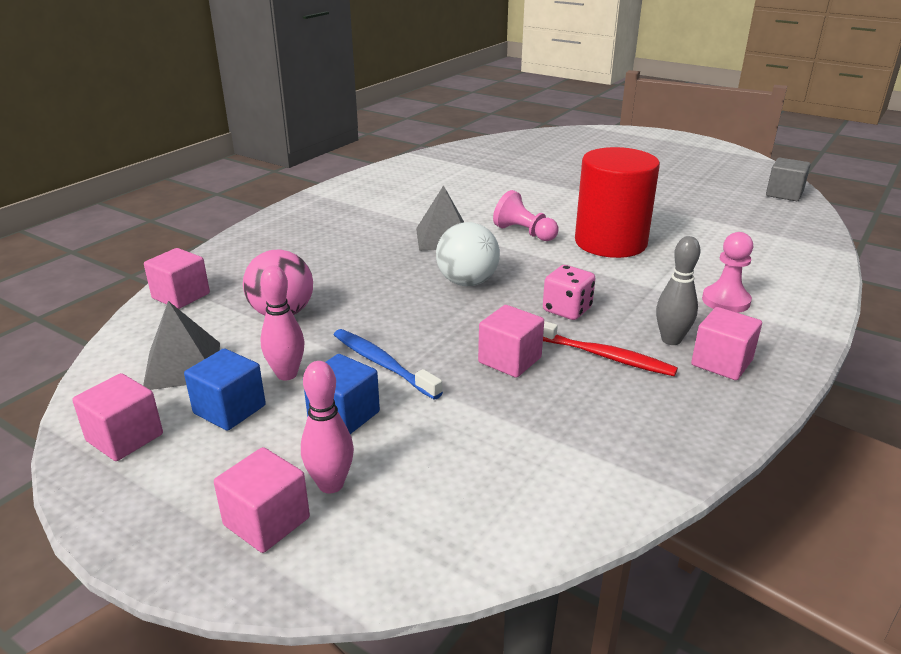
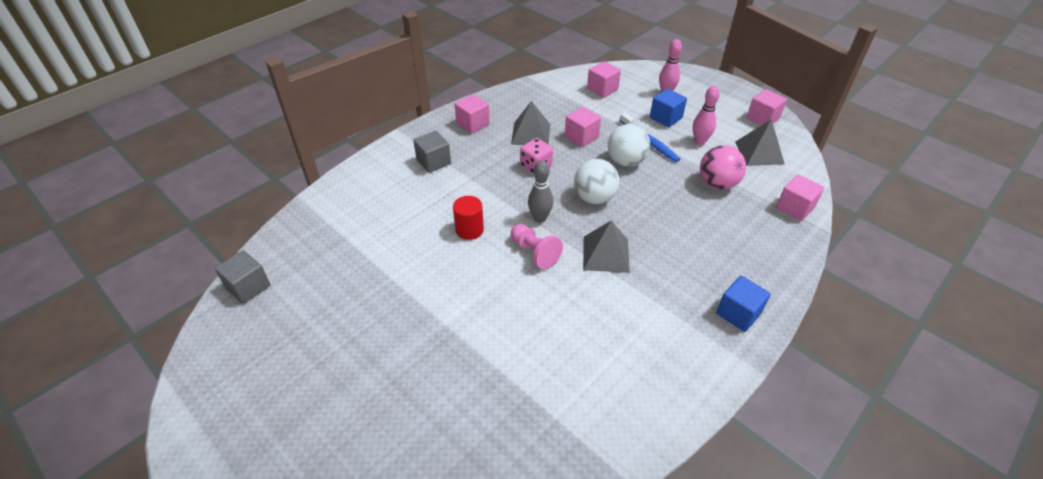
camera: 170 degrees left, 15 degrees up
blue cube [184,349,266,431] -> blue cube moved to [716,276,771,332]
pink cube [214,447,310,553] -> pink cube moved to [587,61,621,98]
red toothbrush [543,321,678,376] -> grey pyramid [511,101,550,145]
red cylinder [575,147,660,258] -> red cylinder [453,196,484,240], size x0.48
grey bowling pin [656,236,700,345] -> grey bowling pin moved to [528,161,553,223]
pink pawn [702,232,753,313] -> grey cube [413,131,451,173]
none -> white ball [608,124,650,167]

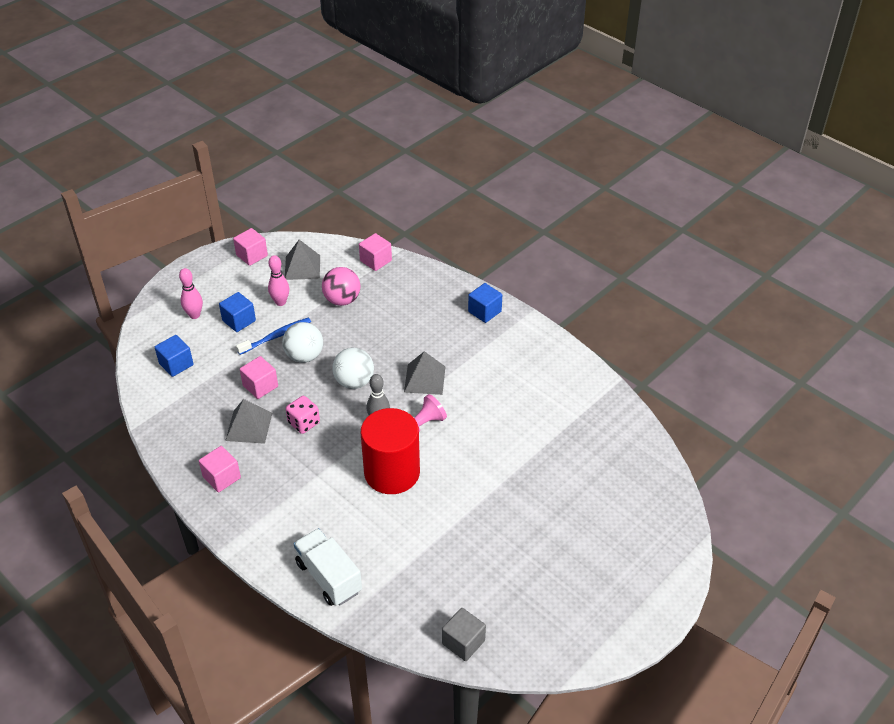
camera: 90 degrees left, 0 degrees up
grey cube [413,131,451,173] -> none
red cylinder [453,196,484,240] -> red cylinder [361,408,420,494], size x2.08
pink cube [587,61,621,98] -> blue cube [155,335,194,377]
none -> white truck [294,528,362,606]

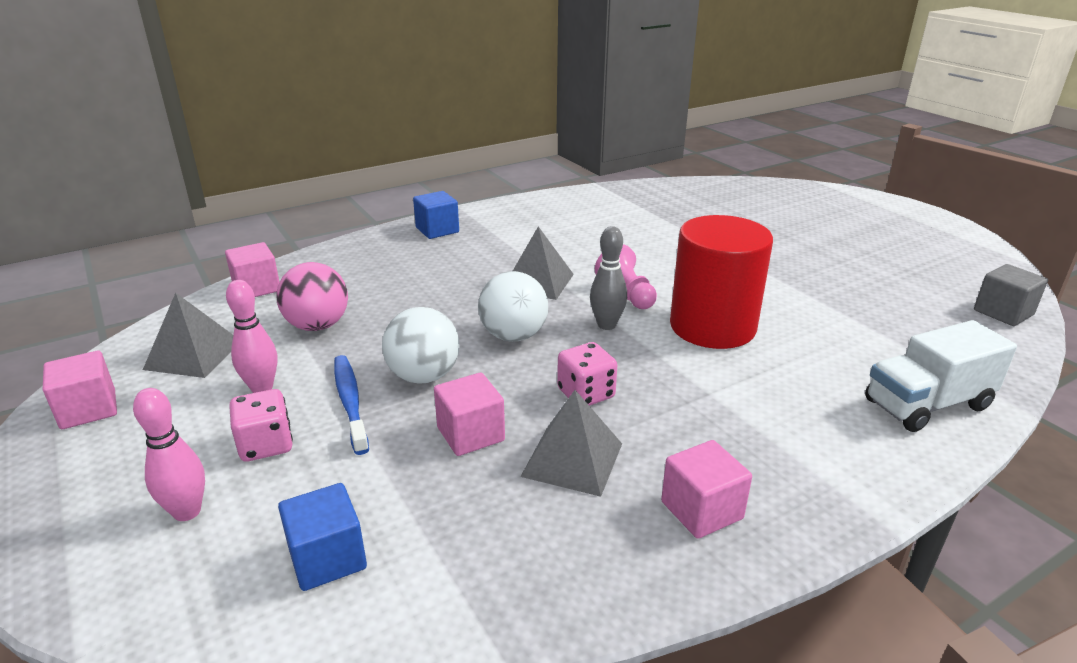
camera: 75 degrees left, 15 degrees down
blue cube [219,292,256,332] -> pink dice [229,389,293,462]

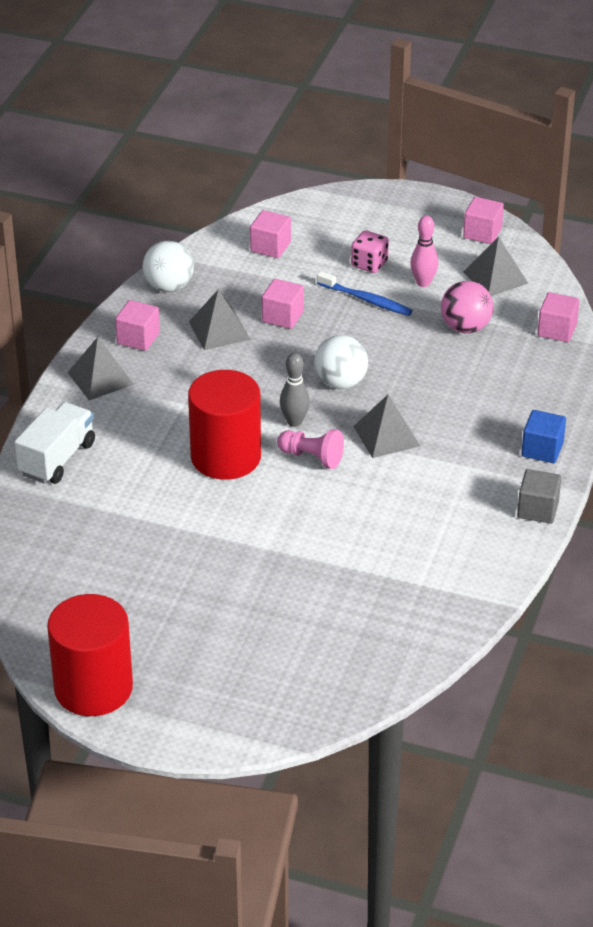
camera: 140 degrees right, 10 degrees up
pink bowling pin [133,388,205,521] -> none
blue cube [278,483,367,591] -> pink cube [250,210,291,258]
white ball [382,307,460,384] -> white ball moved to [143,241,194,292]
pink dice [557,342,617,406] -> none
grey cube [974,264,1048,326] -> grey cube moved to [517,469,561,524]
none -> red cylinder [47,594,133,716]
none -> grey pyramid [68,337,134,400]

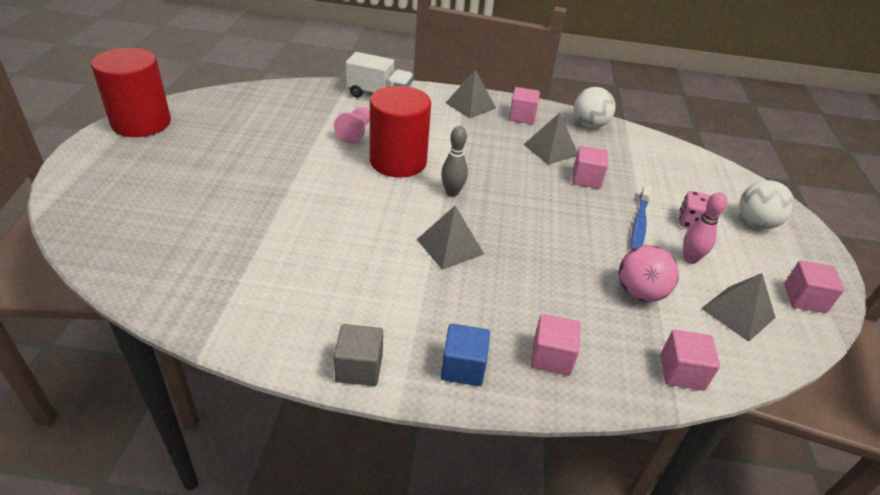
camera: 75 degrees right, 0 degrees up
pink cube [250,210,291,258] -> pink cube moved to [531,314,581,376]
pink pawn [277,429,344,469] -> pink pawn moved to [334,107,370,144]
white ball [314,335,368,389] -> white ball moved to [739,180,795,229]

